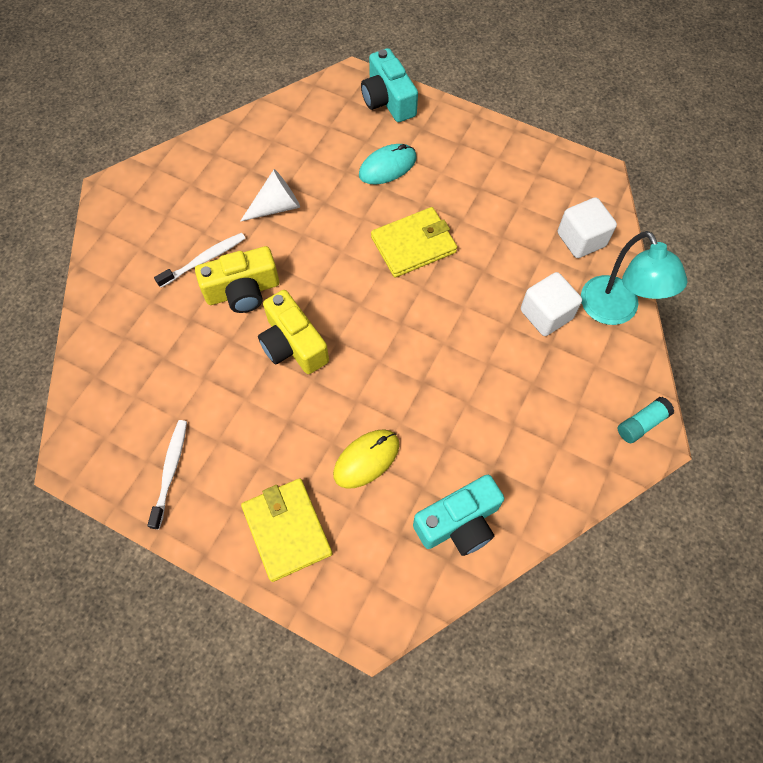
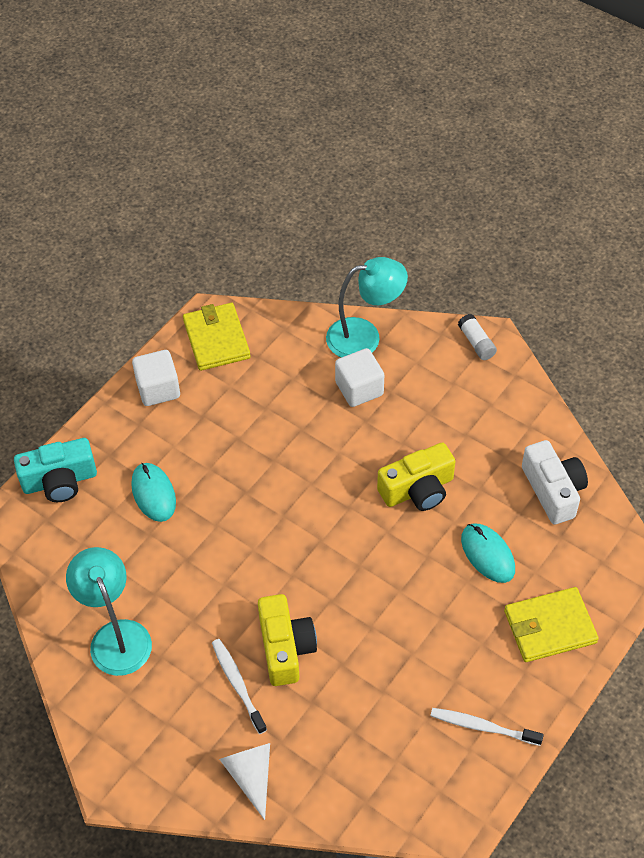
camera: 80 degrees left, 10 degrees down
white cone [240,169,300,222] -> white cone moved to [219,743,270,820]
yellow camera [258,290,329,374] -> yellow camera moved to [377,442,456,511]
yellow mouse [333,429,399,489] -> turquoise mouse [461,523,515,583]
yellow wallet [371,207,457,278] -> yellow wallet moved to [183,303,251,371]
turquoise camera [413,475,504,556] -> white camera [522,440,588,525]
white cube [558,197,617,258] -> white cube moved to [132,350,180,406]
turquoise glue stick [618,397,674,443] -> white glue stick [458,314,497,360]
none -> turquoise lamp [66,547,152,676]

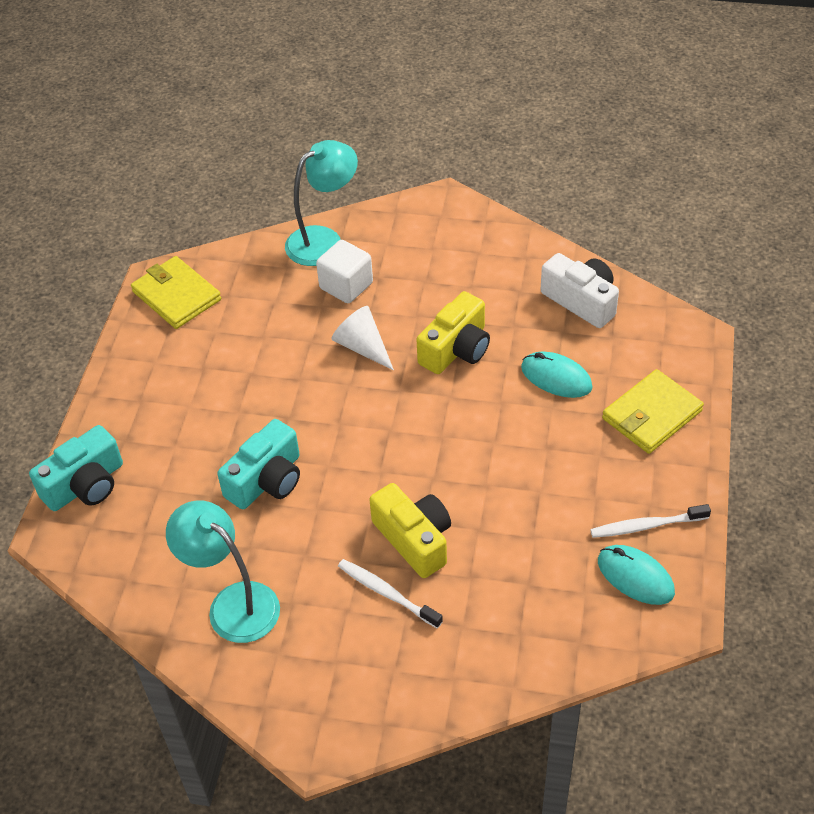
camera: 25 degrees left, 5 degrees down
turquoise mouse [131,463,176,522] -> turquoise mouse moved to [598,545,675,605]
white cube [132,350,180,406] -> none
white cone [219,743,270,820] -> white cone moved to [331,306,394,371]
white glue stick [458,314,497,360] -> none
none -> turquoise camera [217,419,300,509]

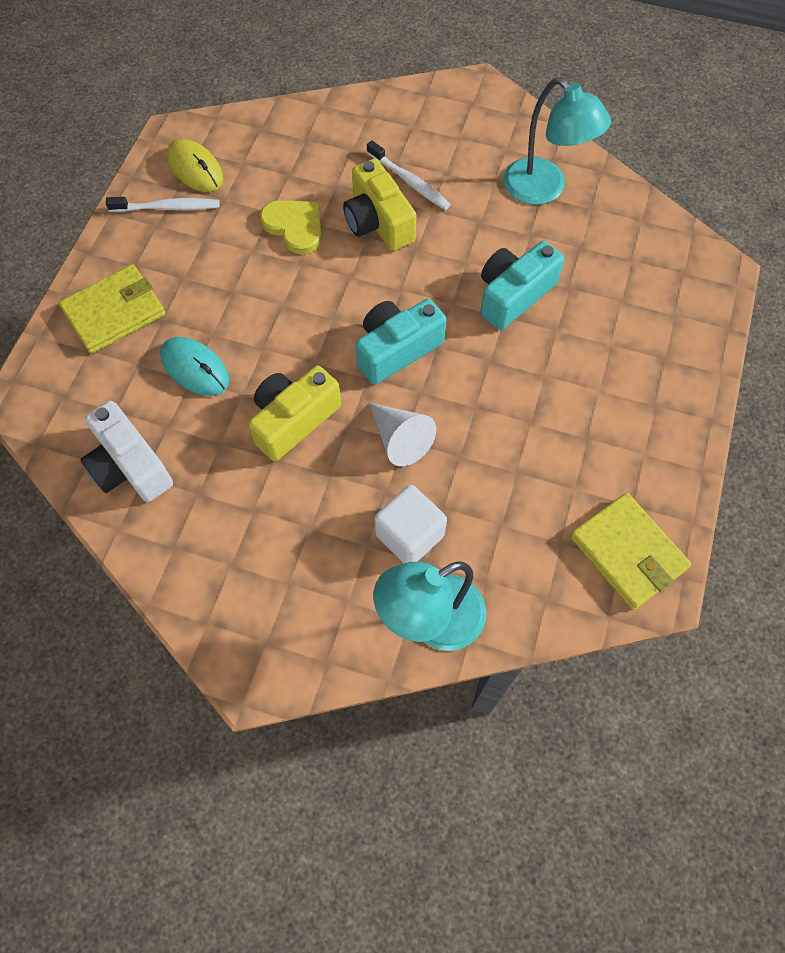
camera: 175 degrees left, 15 degrees up
turquoise camera [29,425,123,511] -> turquoise camera moved to [356,299,447,385]
turquoise mouse [598,545,675,605] -> yellow mouse [167,139,223,192]
none -> yellow heart [260,200,322,254]

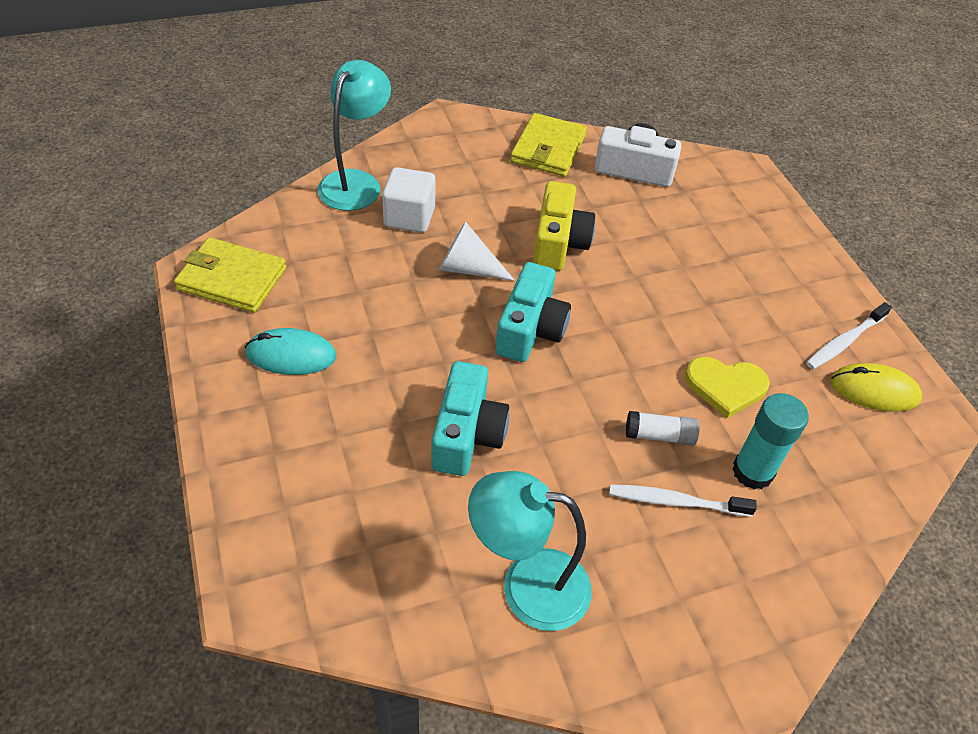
camera: 140 degrees right, 15 degrees down
yellow wallet [59,264,165,354] -> yellow wallet moved to [510,113,587,177]
turquoise mouse [160,337,229,396] -> turquoise mouse moved to [245,328,336,375]
yellow camera [343,159,416,251] -> white glue stick [626,411,699,446]
none -> turquoise glue stick [732,393,809,489]

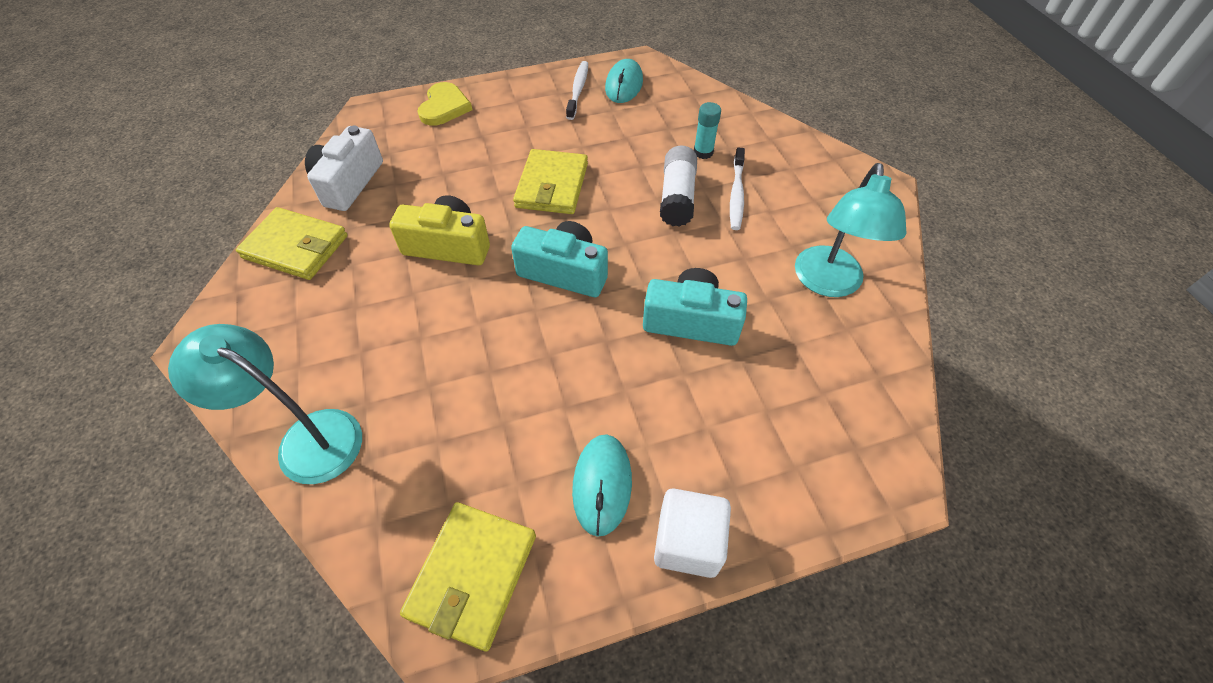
camera: 85 degrees left, 5 degrees up
white cube [382,167,436,233] -> white cube moved to [654,489,731,578]
white cone [439,221,515,281] -> none
white glue stick [626,411,699,446] -> white glue stick [660,146,697,227], size x1.51
yellow heart [685,357,770,418] -> yellow heart moved to [418,82,472,126]
turquoise glue stick [732,393,809,489] -> turquoise glue stick [694,102,721,159], size x0.66
white toothbrush [806,302,892,369] -> white toothbrush turned 135 degrees counterclockwise [566,61,588,120]
yellow mouse [830,363,922,412] -> turquoise mouse [605,59,643,103]
none -> yellow wallet [513,149,588,214]

